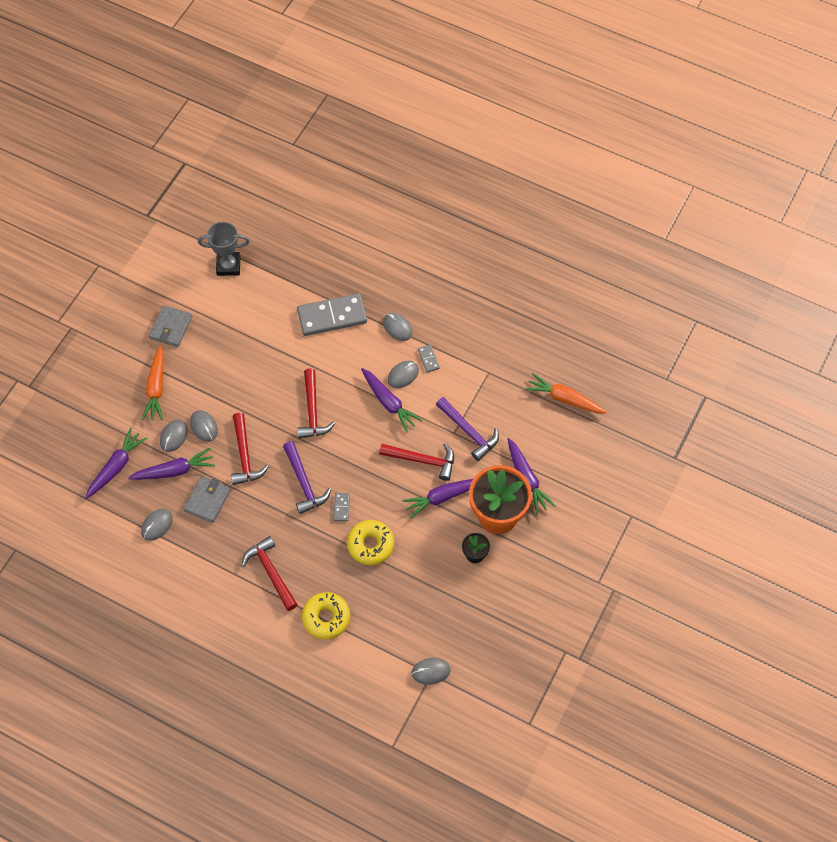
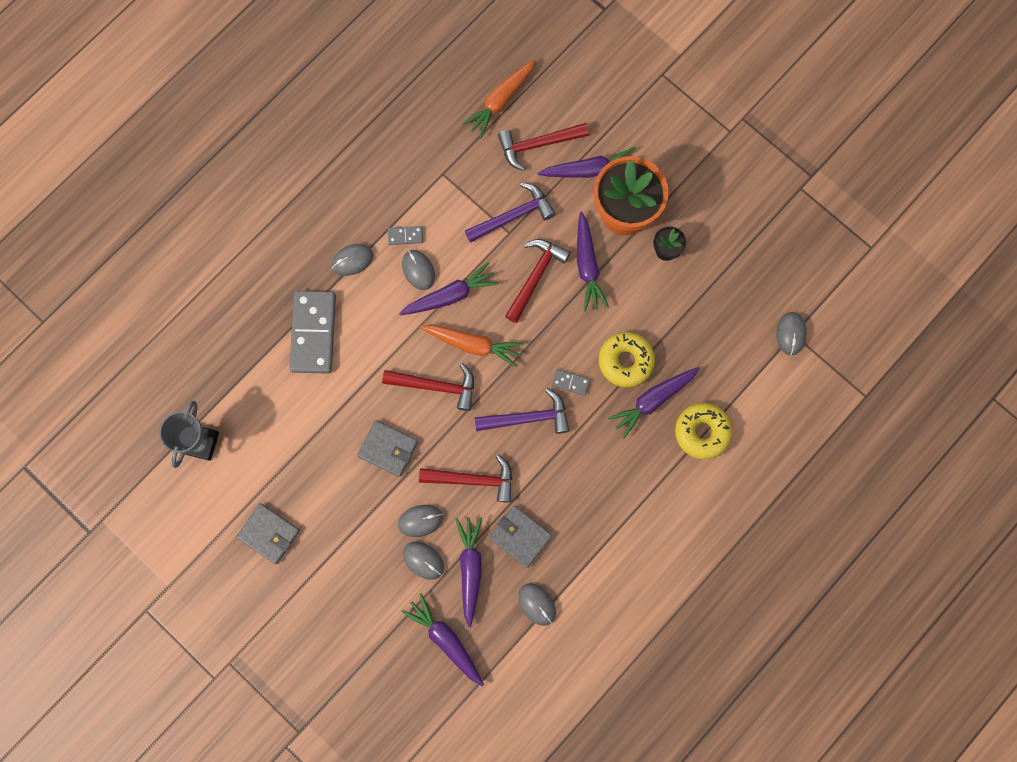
camera: 75 degrees left, 15 degrees up
orange carrot [142,345,164,420] -> orange carrot moved to [420,325,523,367]
red hammer [242,536,298,611] -> red hammer moved to [498,123,589,171]
none -> grey wallet [357,420,418,477]
none -> purple carrot [608,367,700,438]

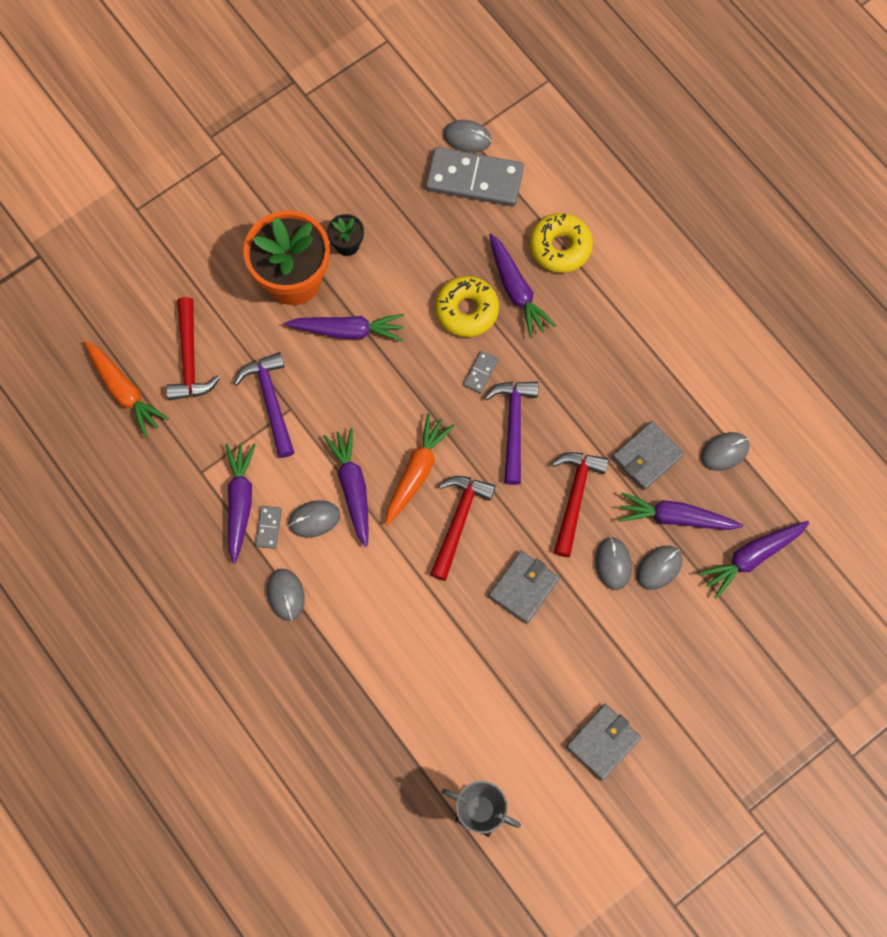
camera: 80 degrees left, 5 degrees down
grey domino [289,291,336,374] -> grey domino moved to [426,147,524,206]
red hammer [505,239,571,323] -> none
purple carrot [538,147,635,178] -> purple carrot moved to [225,444,256,564]

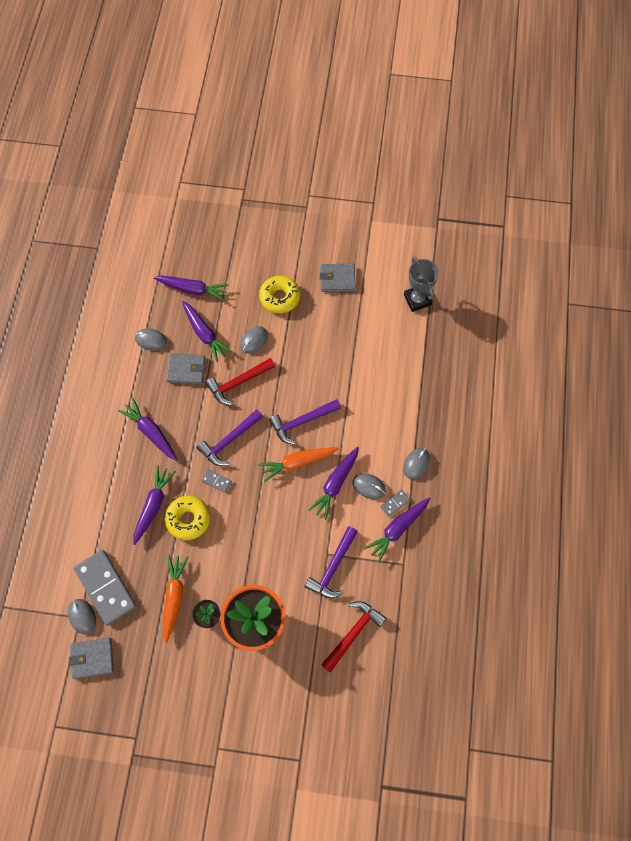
camera: 135 degrees left, 5 degrees down
orange carrot [84,341,169,437] -> orange carrot moved to [163,555,188,643]
purple carrot [284,314,404,342] -> purple carrot moved to [118,398,177,461]
red hammer [430,476,496,581] -> purple hammer [269,399,341,445]
grey domino [463,351,499,394] -> grey domino turned 45 degrees clockwise [201,469,232,493]
grey wallet [488,551,560,624] -> grey wallet moved to [69,638,114,679]
yellow donut [530,213,593,273] -> yellow donut moved to [259,276,300,313]
grey mouse [636,546,683,590] -> none

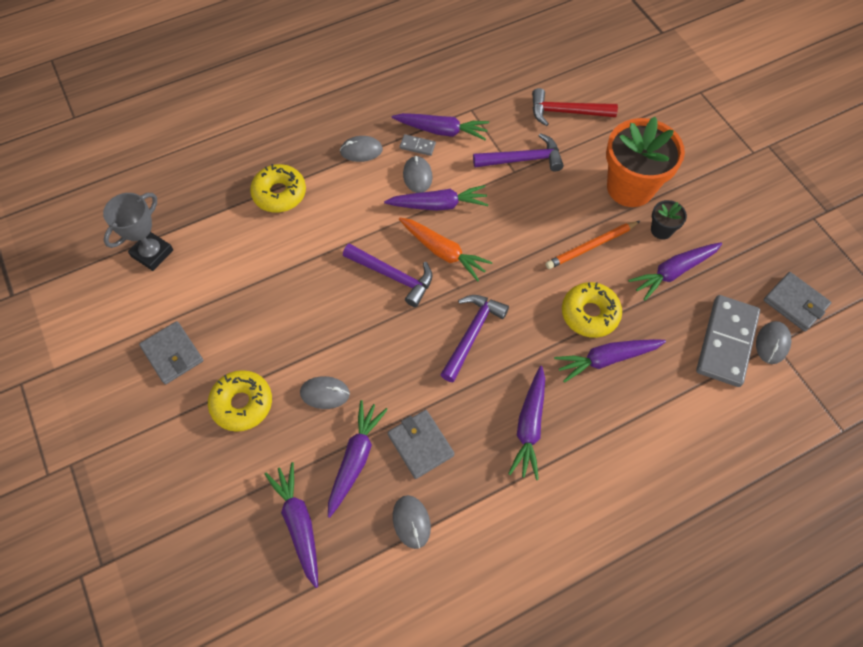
camera: 125 degrees left, 5 degrees down
orange carrot [163,555,188,643] -> purple carrot [628,243,722,301]
purple hammer [196,409,263,466] -> purple hammer turned 75 degrees counterclockwise [440,295,509,382]
grey domino [201,469,232,493] -> none
red hammer [205,358,275,405] -> none
none -> yellow donut [250,164,306,213]
none -> orange pencil [545,221,640,269]

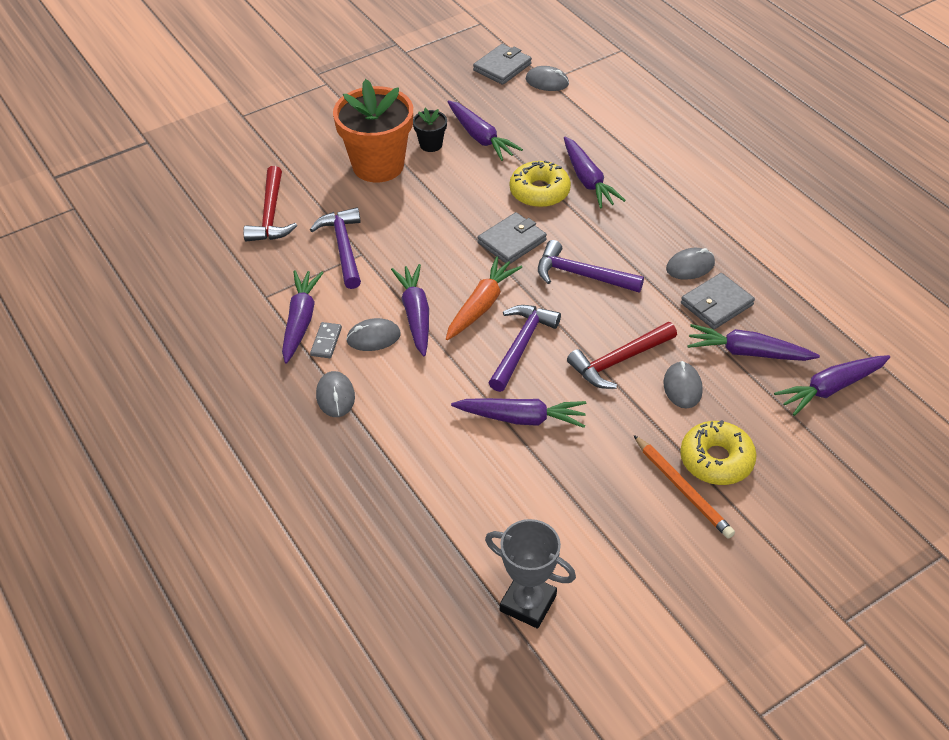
camera: 95 degrees left, 15 degrees down
grey wallet [139,321,203,384] -> grey wallet moved to [478,212,547,264]
yellow donut [250,164,306,213] -> none
grey mouse [393,495,431,549] -> grey mouse moved to [666,248,715,280]
purple carrot [508,366,545,480] -> purple carrot moved to [451,398,586,428]
orange pencil [545,221,640,269] -> orange pencil moved to [633,435,735,539]
grey domino [696,295,760,387] -> none
none -> red hammer [567,322,677,389]

